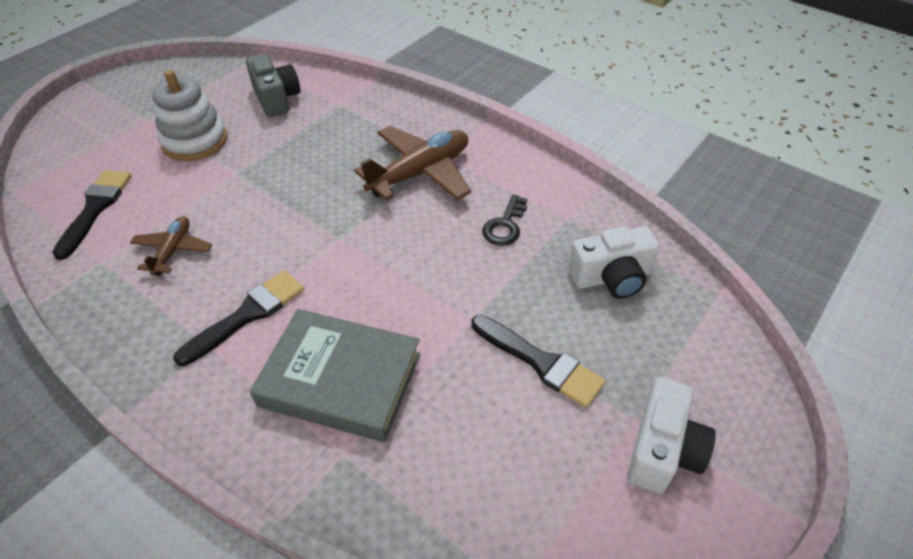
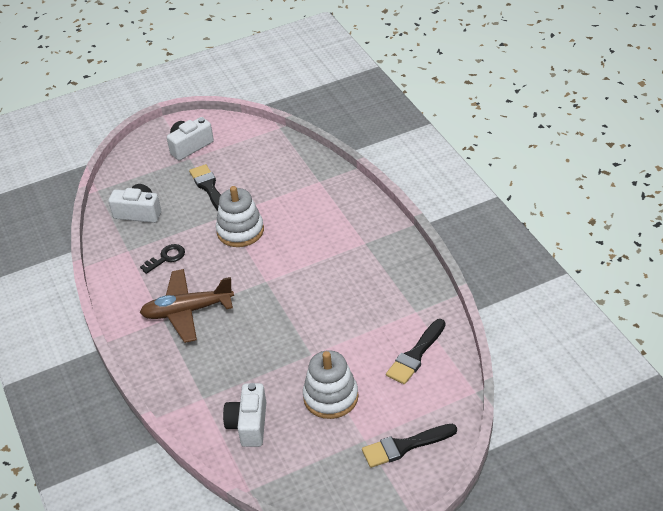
camera: 150 degrees left, 5 degrees down
brown plane [130,216,212,276] -> none
black brush [173,270,304,366] -> black brush moved to [362,424,457,468]
grey camera [246,54,300,117] -> white camera [223,383,266,447]
grey book [250,309,421,442] -> none
none -> white stacking toy [216,186,264,247]

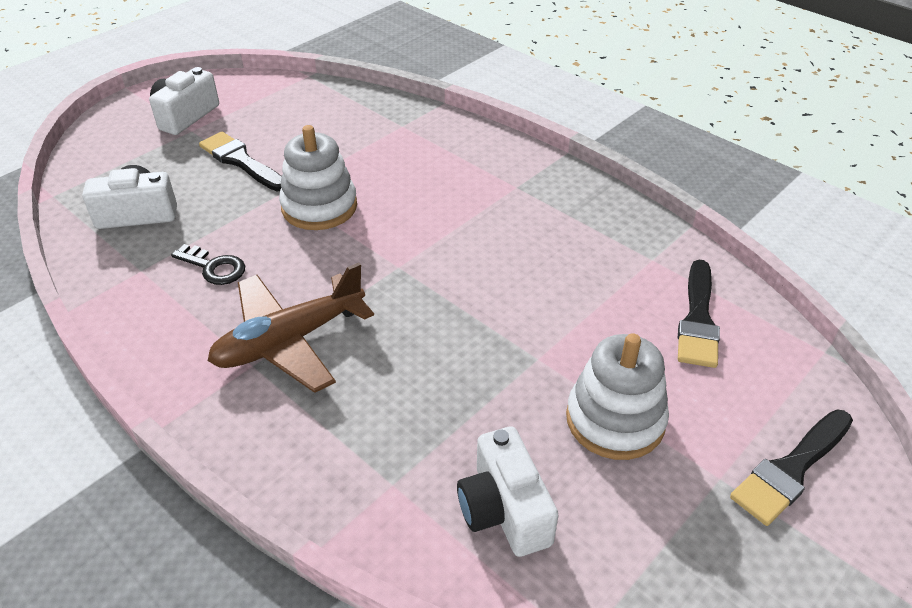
camera: 25 degrees left, 0 degrees up
black key [140,244,185,274] -> black key turned 90 degrees clockwise [171,244,245,285]

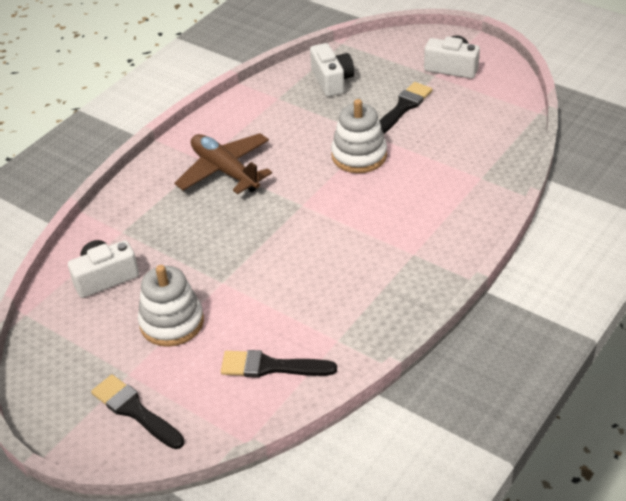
camera: 85 degrees right, 0 degrees up
black key [171,244,245,285] -> none

